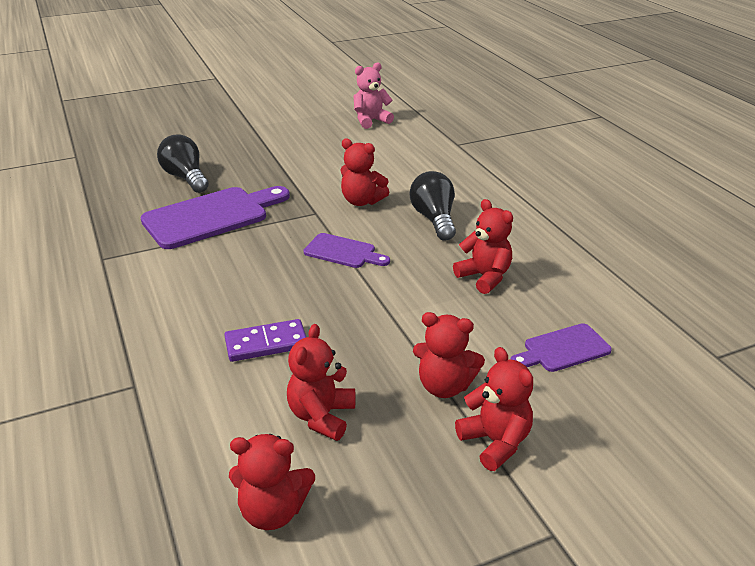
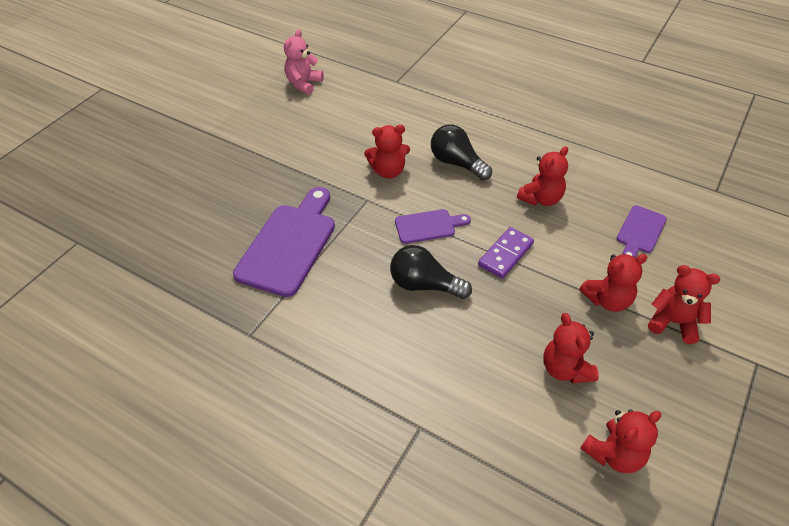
camera: 35 degrees left, 15 degrees up
black light bulb [157,134,209,193] -> black light bulb moved to [390,245,472,299]
purple domino [224,319,306,362] -> purple domino moved to [478,227,534,279]
red teddy bear [453,199,513,294] -> red teddy bear turned 120 degrees clockwise [517,146,568,206]

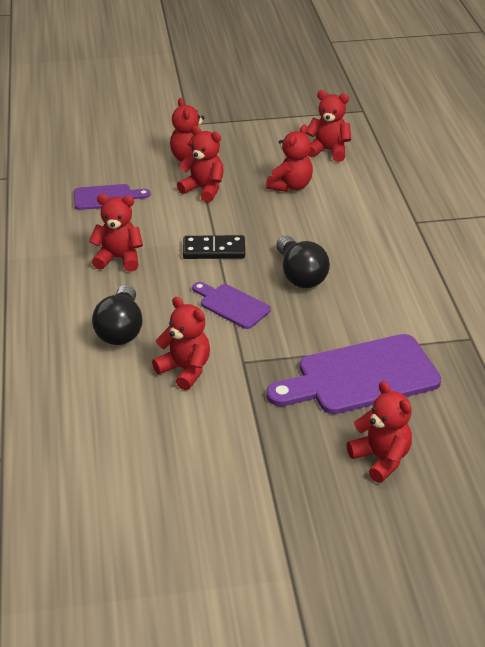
camera: 130 degrees left, 10 degrees down
pink teddy bear [284,29,324,95] -> none
purple domino [478,227,534,279] -> black domino [183,235,245,259]
none -> red teddy bear [347,381,412,483]

